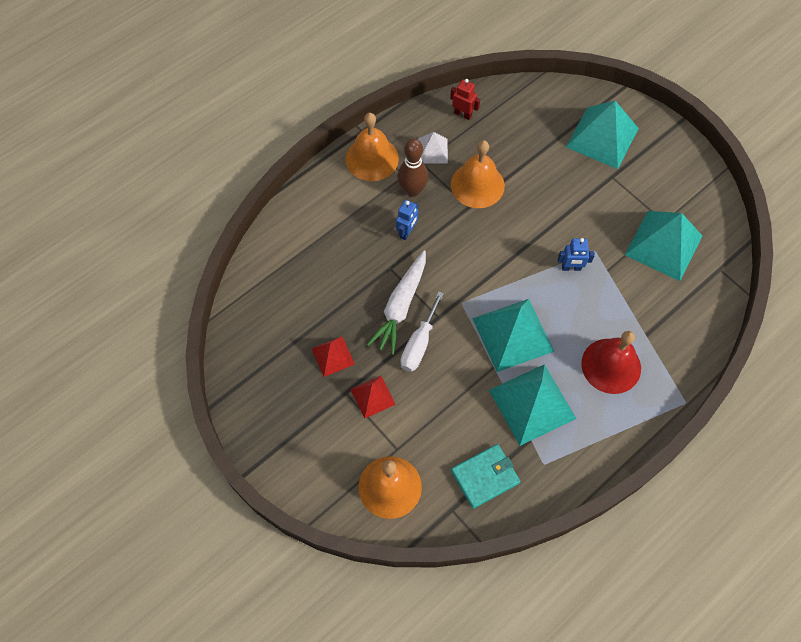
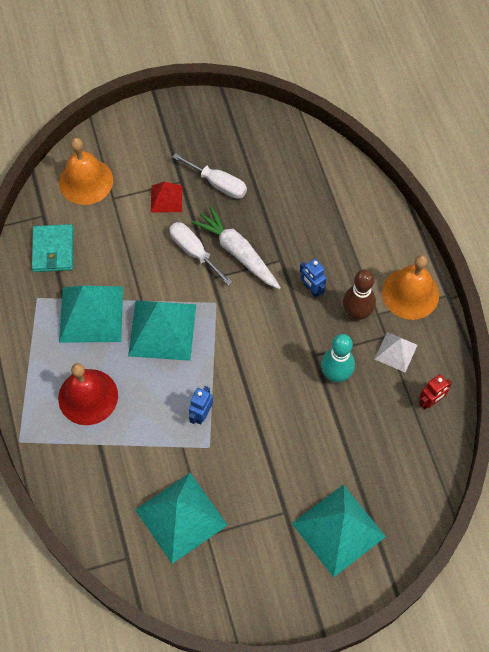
camera: 115 degrees right, 0 degrees up
red pyramid [312,336,355,377] -> white screwdriver [172,153,247,199]
orange bell [451,140,505,208] -> turquoise bowling pin [321,334,355,382]

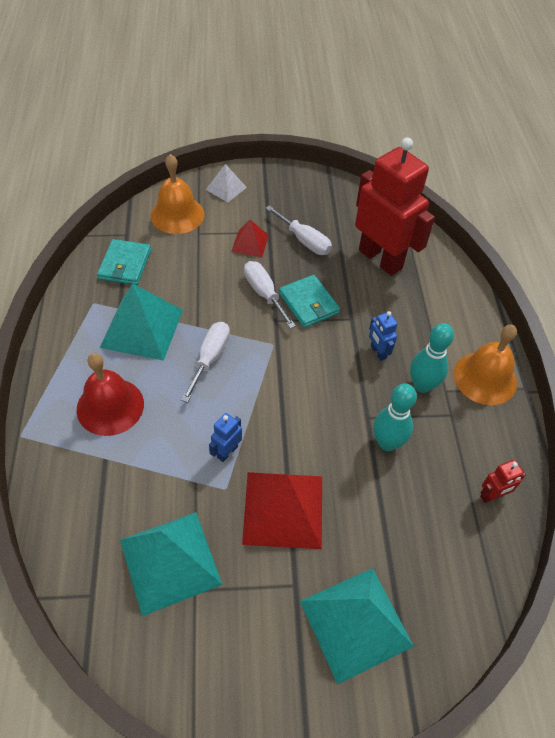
camera: 10 degrees right, 10 degrees down
turquoise pyramid [128,300,196,361] -> white screwdriver [181,322,230,403]
white carrot [191,206,281,289] -> turquoise wallet [279,275,340,328]
brown bowling pin [343,269,376,321] -> turquoise bowling pin [410,323,454,393]
white pyramid [375,332,417,372] -> white pyramid moved to [206,164,247,202]
none -> red pyramid [242,472,322,549]
none -> red robot [355,138,435,276]

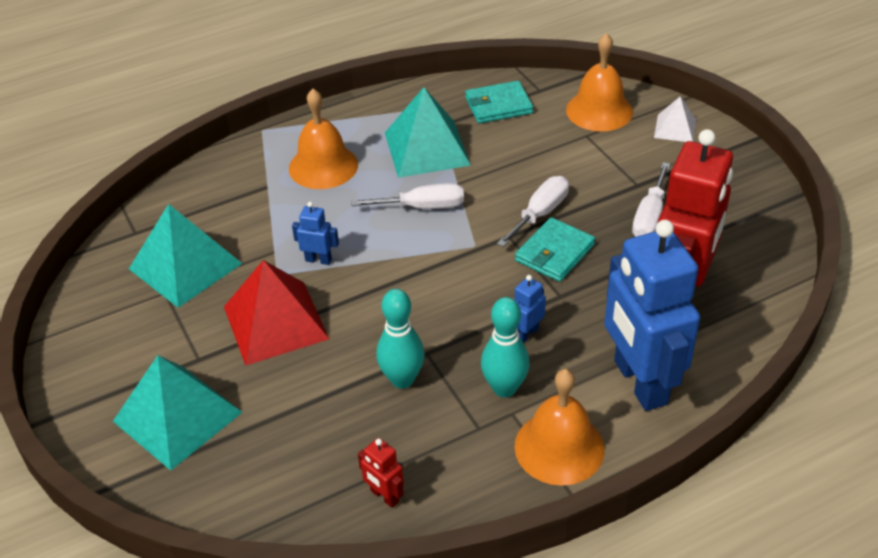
camera: 70 degrees right, 10 degrees down
red bell [76,353,144,436] -> orange bell [289,89,358,189]
red pyramid [231,219,269,257] -> none
none -> blue robot [604,220,700,411]

